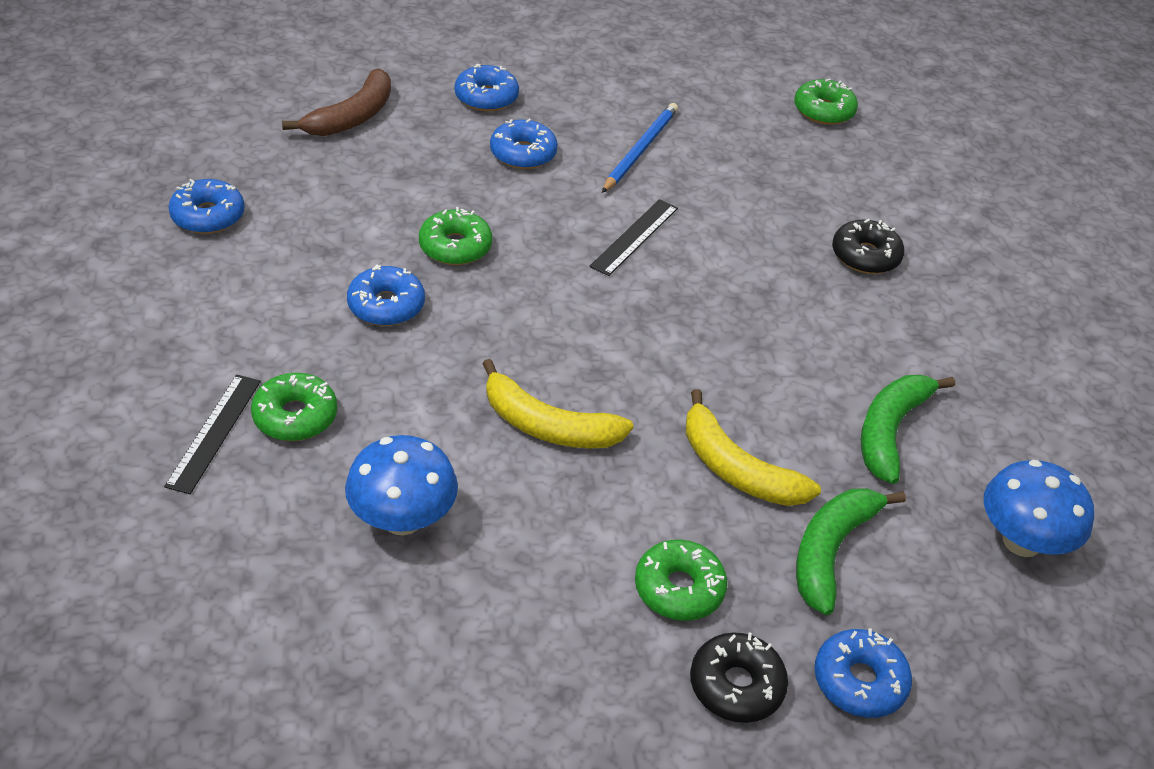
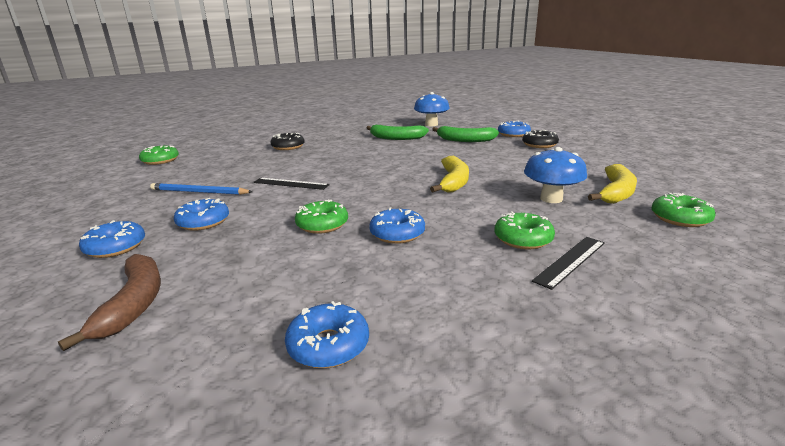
camera: 100 degrees left, 20 degrees down
black ruler [164,375,261,494] -> black ruler turned 45 degrees counterclockwise [532,237,605,290]
brown banana [282,68,391,136] -> brown banana turned 60 degrees clockwise [58,254,161,351]
green donut [635,539,727,621] -> green donut moved to [651,193,715,227]
yellow banana [686,389,821,506] -> yellow banana moved to [588,164,637,204]

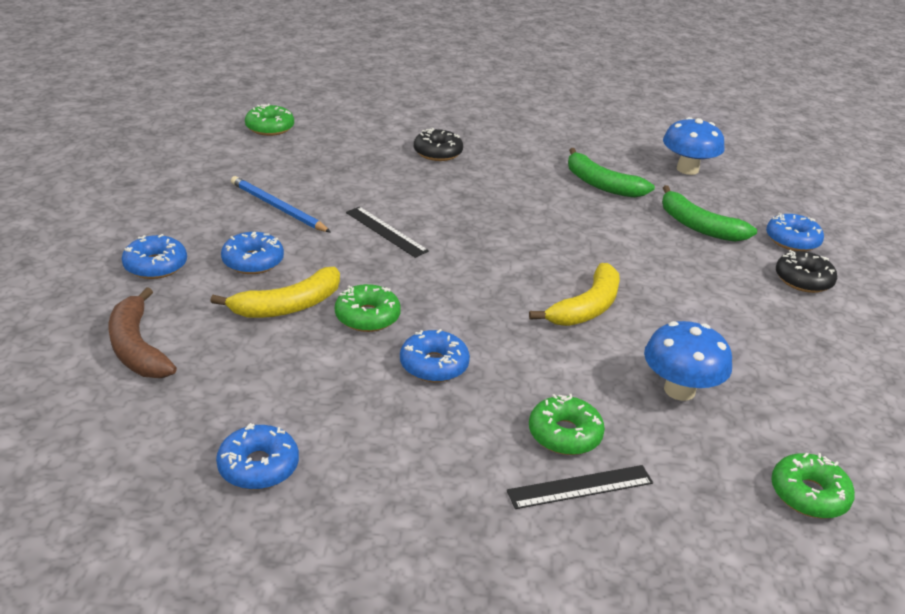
camera: 25 degrees right, 10 degrees up
brown banana [58,254,161,351] -> brown banana turned 135 degrees clockwise [109,287,177,378]
yellow banana [588,164,637,204] -> yellow banana moved to [210,267,340,318]

